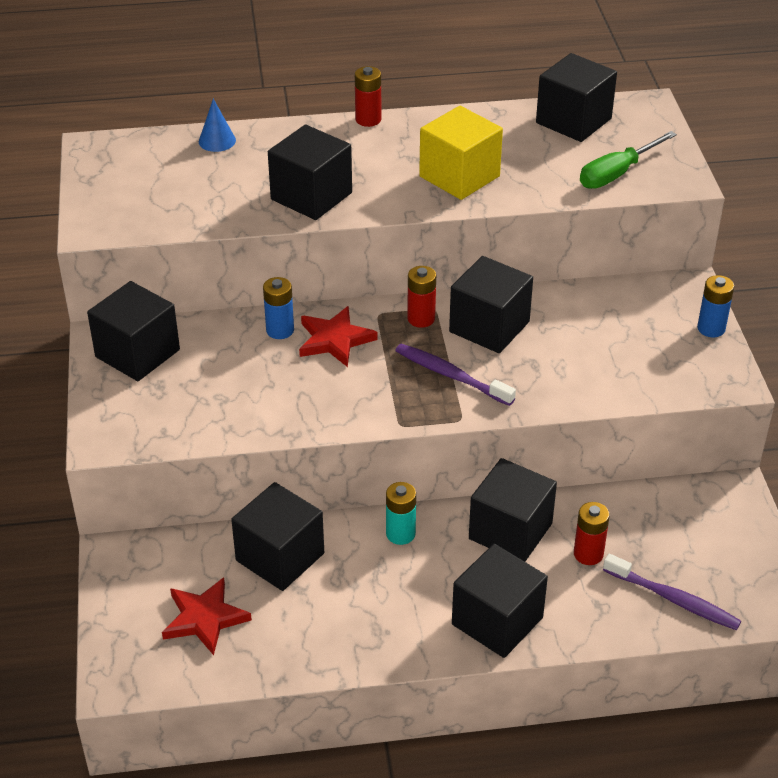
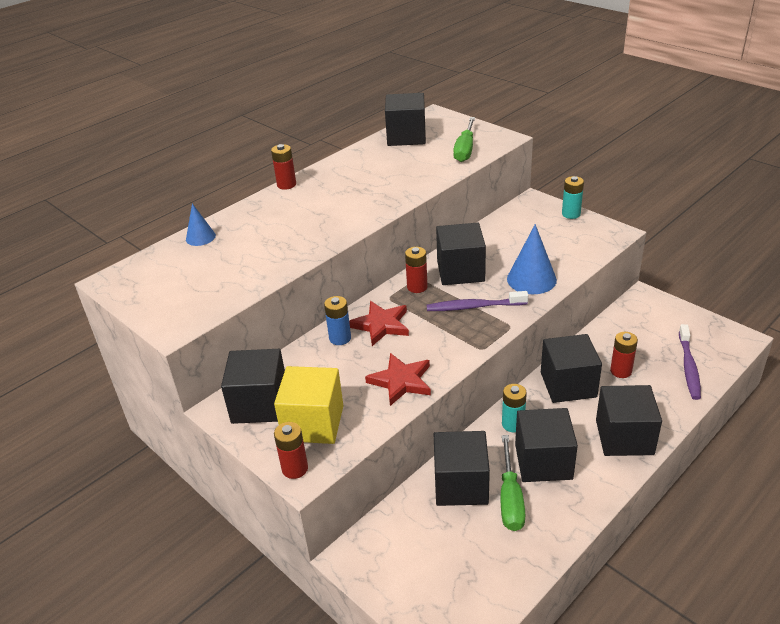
camera: 35 degrees left, 5 degrees down
red star [162,577,252,655] -> red star moved to [365,353,431,406]
black cube [268,125,352,220] -> black cube moved to [515,408,578,482]
yellow cube [419,106,503,200] -> yellow cube moved to [274,366,343,444]
purple toothbrush [603,554,741,630] -> purple toothbrush turned 105 degrees clockwise [679,324,701,400]
blue battery [697,275,734,337] -> turquoise battery [562,176,584,219]
none -> red battery [274,422,308,479]
none -> green screwdriver [501,435,525,531]
none -> blue cone [507,224,557,294]

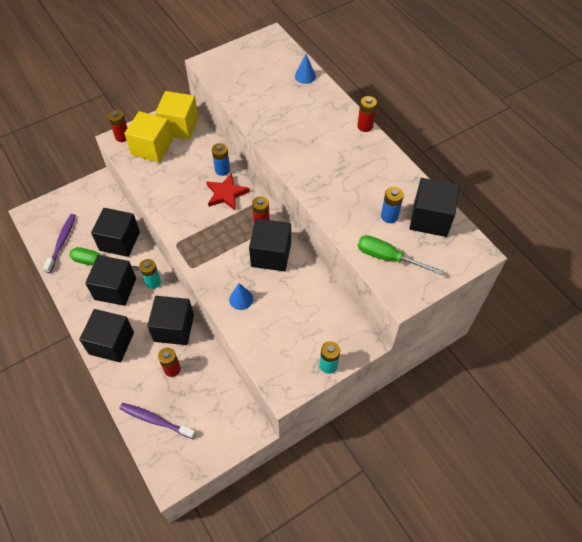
camera: 100 degrees right, 20 degrees up
black cube [221,349,285,424] -> yellow cube [155,91,199,140]
red star [365,353,431,406] -> none
purple toothbrush [427,291,528,311] -> purple toothbrush moved to [43,214,76,273]
blue cone [507,224,557,294] -> blue cone [229,283,253,310], size x0.59
none -> blue battery [381,187,404,223]

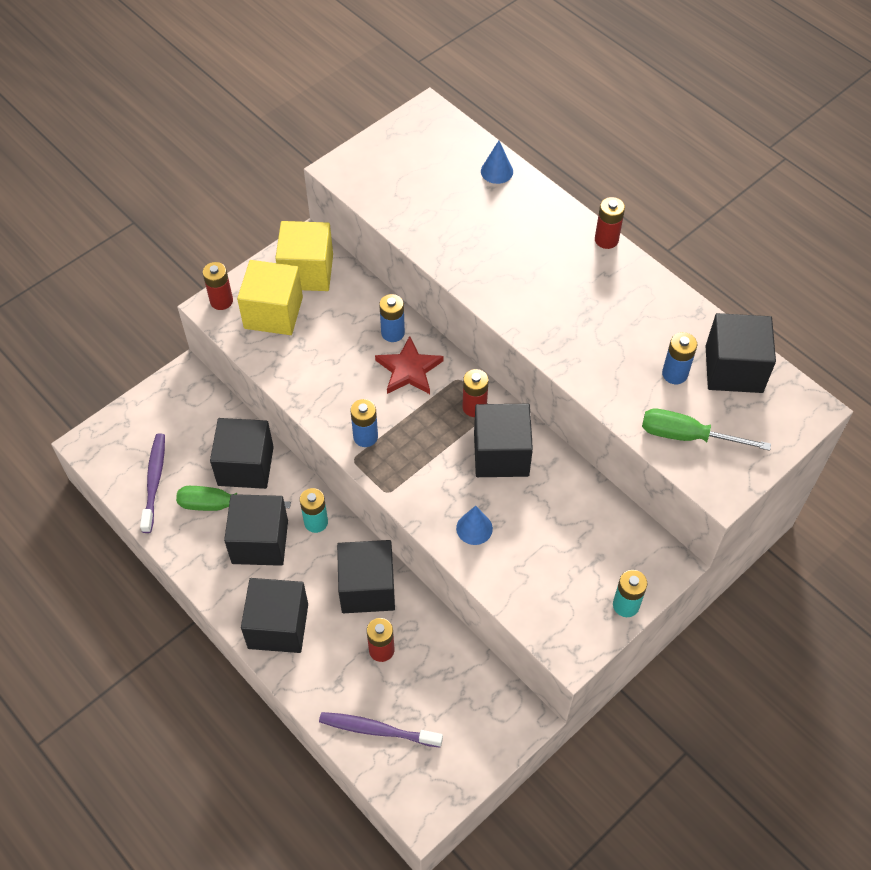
camera: 10 degrees left, 0 degrees up
none -> blue battery [350,399,378,447]

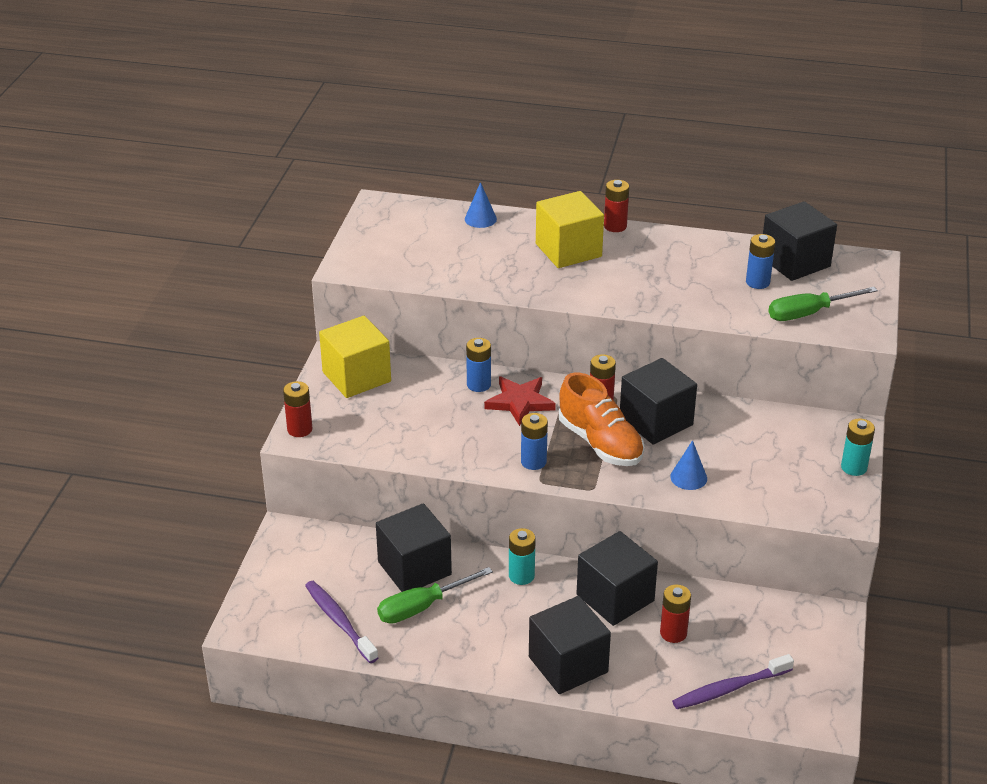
camera: 35 degrees left, 20 degrees down
black cube [224,494,288,566] -> none
yellow cube [237,260,303,335] -> yellow cube moved to [536,191,604,268]
none -> orange shoe [559,373,645,466]

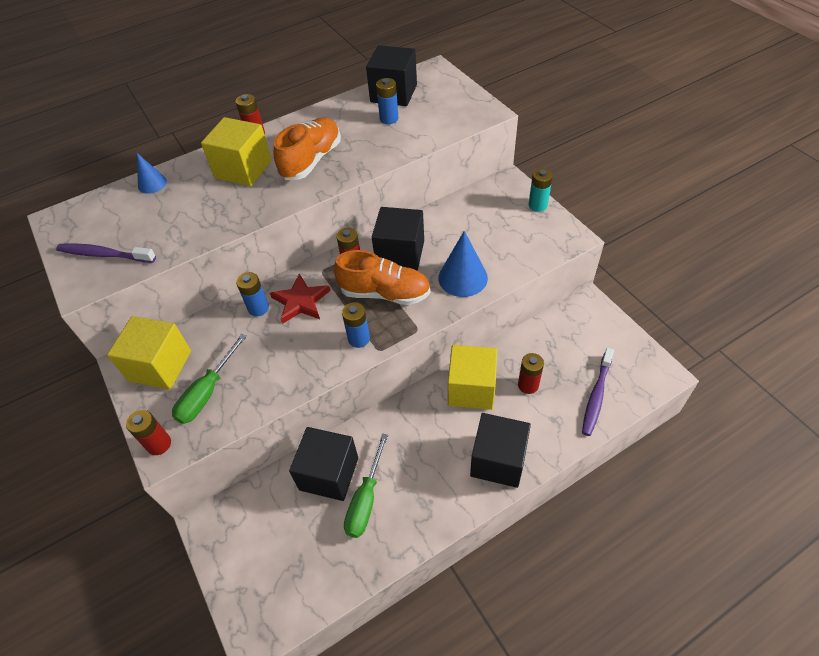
camera: 40 degrees left, 15 degrees up
purple toothbrush [305,581,378,663] -> purple toothbrush moved to [56,243,156,263]
turquoise battery [509,528,536,585] -> none
black cube [577,531,658,626] -> yellow cube [448,345,497,410]
blue cone [670,440,707,490] -> blue cone [438,231,488,297], size x1.70
green screwdriver [768,287,878,321] -> green screwdriver moved to [172,334,247,424]
none -> orange shoe [274,117,341,180]

